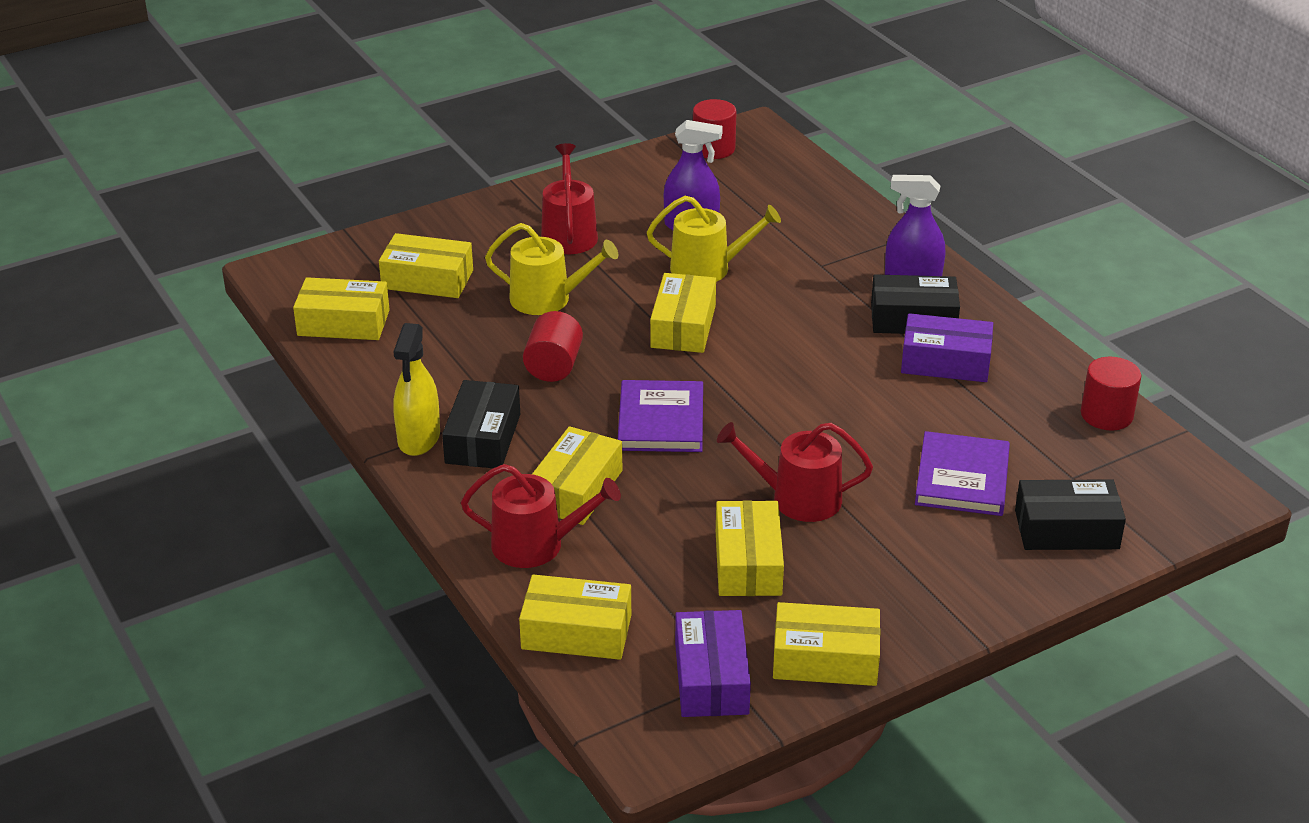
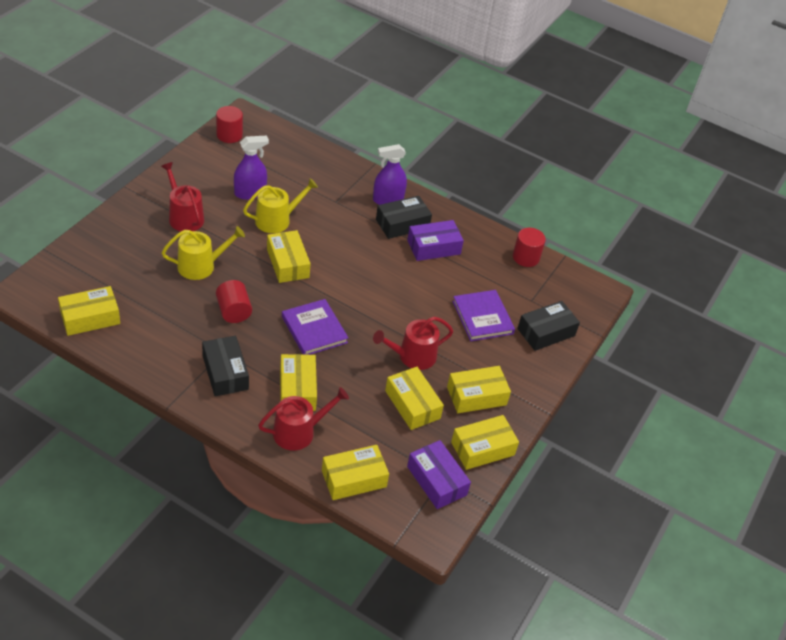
camera: 35 degrees left, 10 degrees up
yellow box [379,233,473,298] -> yellow box moved to [447,366,511,413]
yellow spray bottle [393,323,440,456] -> none

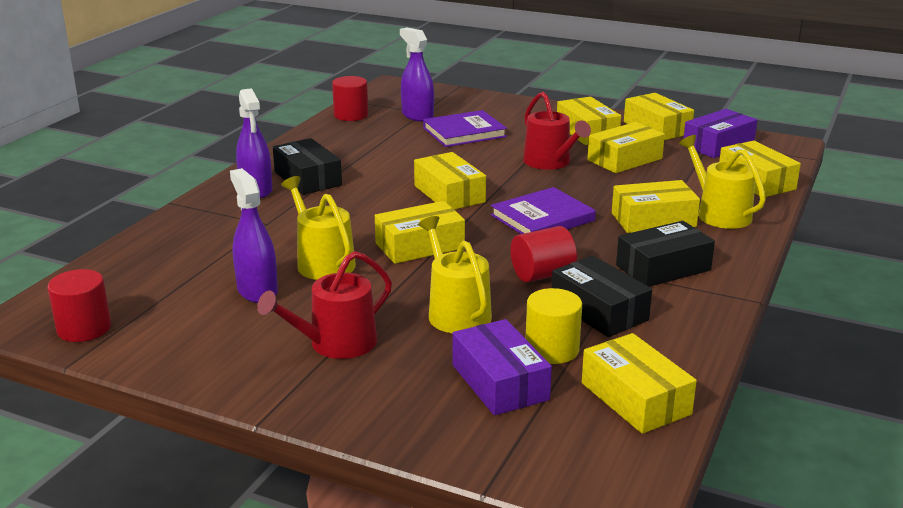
camera: 90 degrees left, 20 degrees down
red watering can [258,387,349,451] -> yellow watering can [679,135,766,229]
purple box [407,220,464,261] -> purple box moved to [452,319,552,415]
black box [517,301,580,351] -> black box moved to [552,256,652,337]
none -> purple spray bottle [400,28,434,122]
none -> yellow box [414,152,486,209]
none -> yellow cylinder [525,288,582,364]

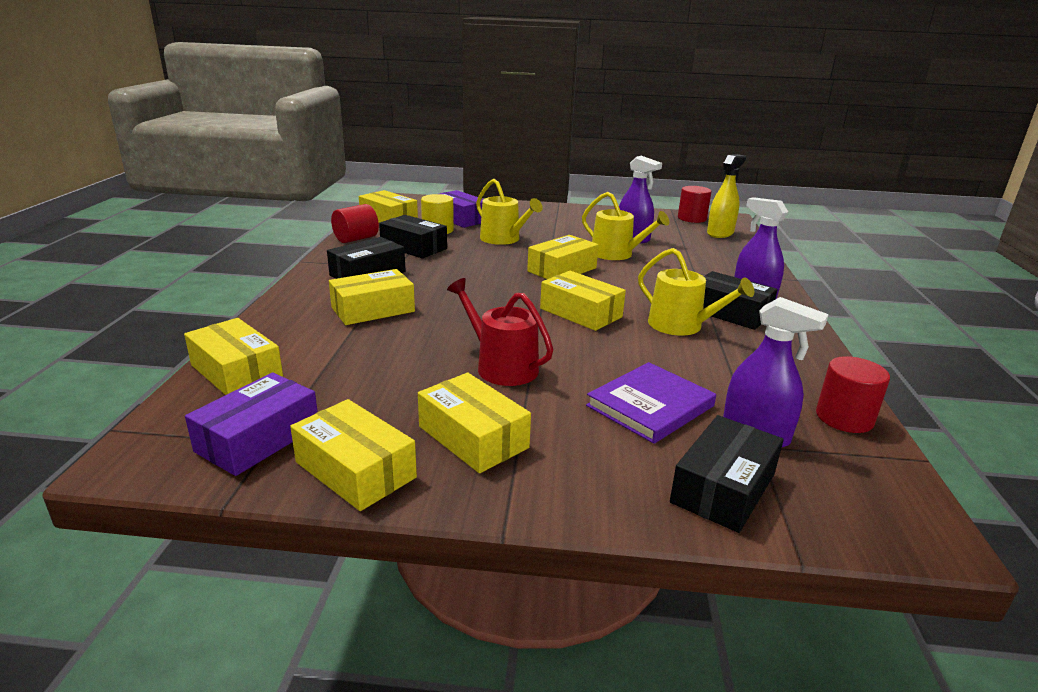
camera: 160 degrees right, 0 degrees up
red watering can [257,251,392,359] -> none
purple book [491,187,596,234] -> none
red cylinder [510,226,577,282] -> red cylinder moved to [331,204,379,243]
yellow box [587,122,665,173] -> none
yellow watering can [679,135,766,229] -> yellow watering can moved to [638,248,754,336]
none -> black box [670,415,784,533]
none -> yellow spray bottle [707,154,746,238]

